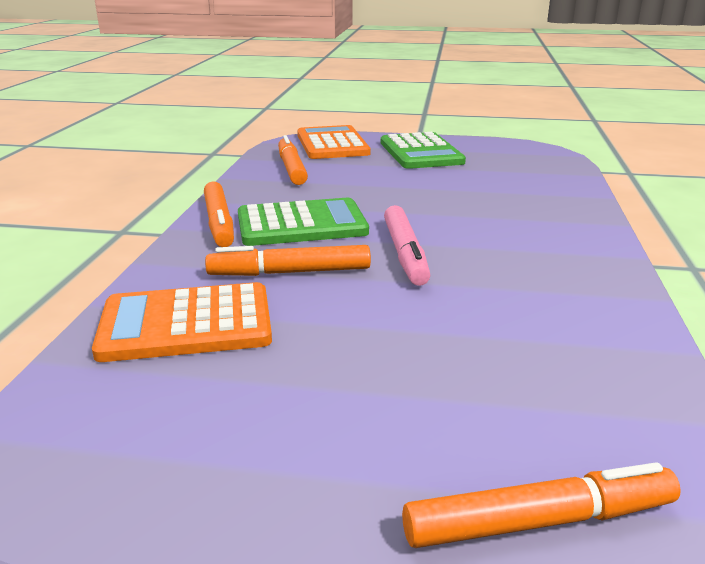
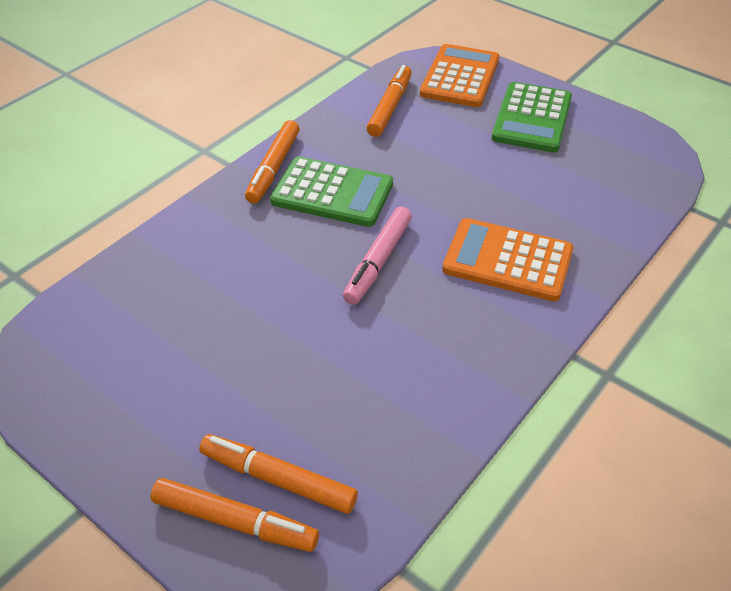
camera: 30 degrees right, 20 degrees up
orange calculator [92,282,272,362] -> orange calculator moved to [442,218,574,302]
orange marker [205,245,371,276] -> orange marker moved to [199,434,358,514]

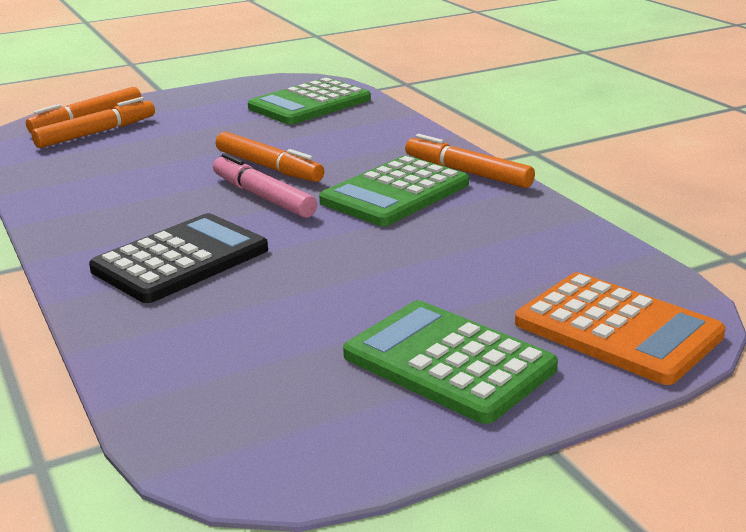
camera: 115 degrees right, 20 degrees down
orange marker [367,65,412,137] -> orange marker moved to [216,132,324,182]
orange calculator [442,218,574,302] -> black calculator [89,213,268,303]
none -> green calculator [248,78,371,125]

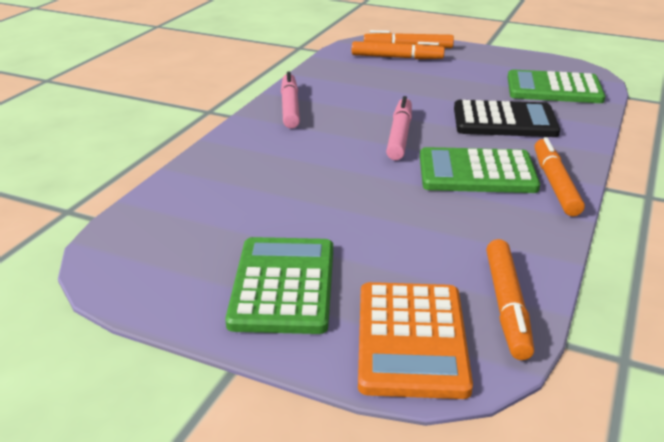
camera: 50 degrees right, 5 degrees up
black calculator [89,213,268,303] -> black calculator moved to [454,100,560,137]
orange marker [216,132,324,182] -> orange marker moved to [486,239,534,360]
none -> pink marker [281,72,300,129]

